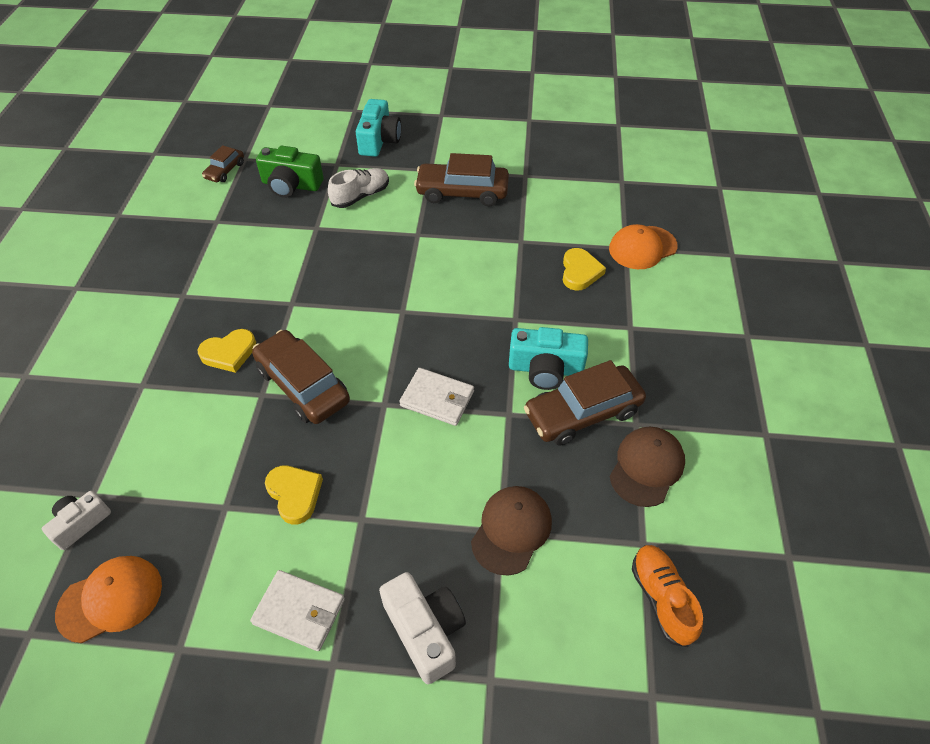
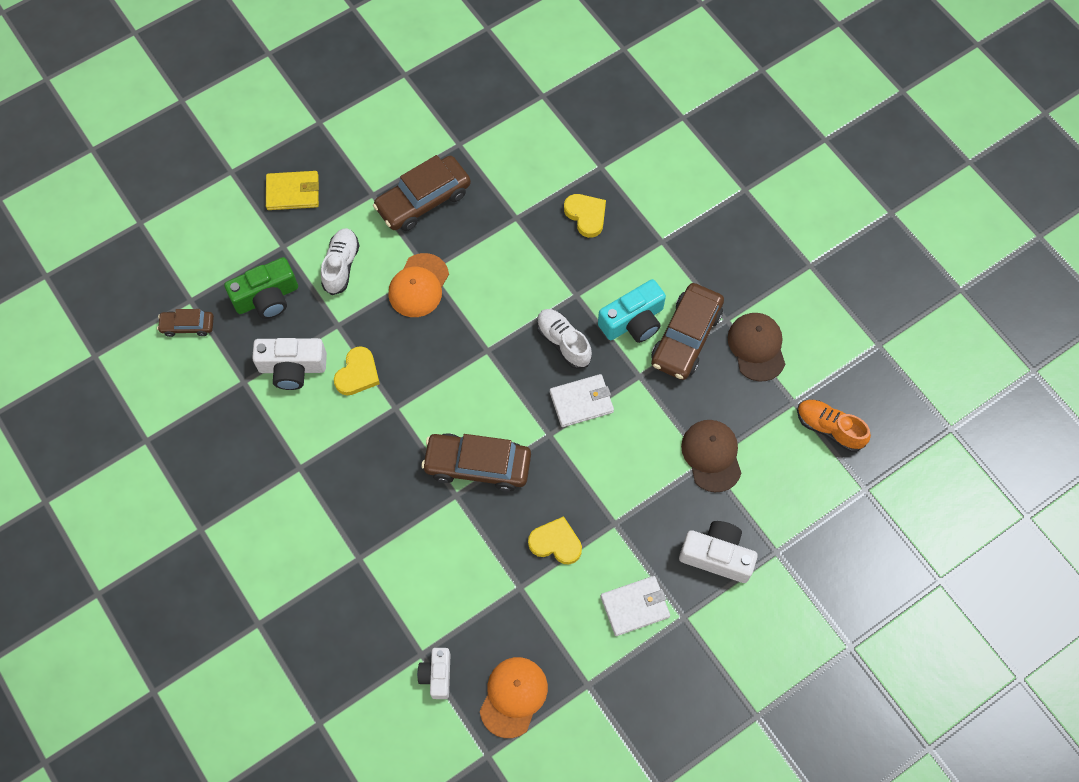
camera: 40 degrees left, 15 degrees up
yellow heart [198,329,256,373] -> yellow heart moved to [334,346,380,395]
brown car [202,145,244,182] -> brown car turned 105 degrees clockwise [157,309,214,337]
turquoise camera [356,99,401,157] -> yellow wallet [266,171,319,210]
orange cap [609,224,678,269] -> orange cap moved to [388,253,449,317]
none -> white camera [252,338,327,390]
none -> white shoe [537,309,592,369]

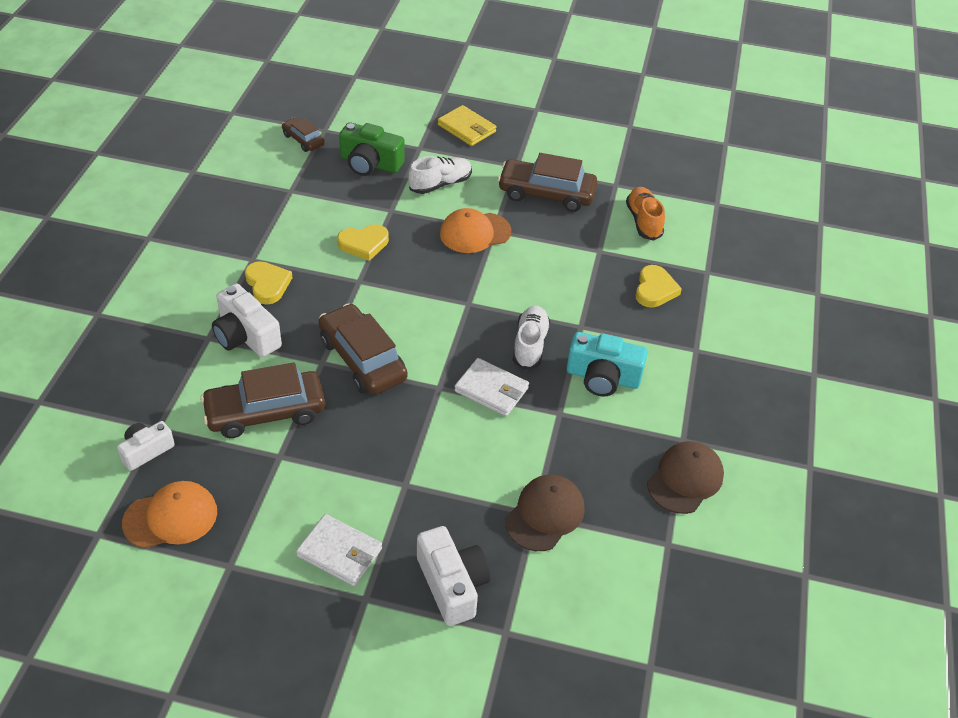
camera: 45 degrees right, 20 degrees down
white camera [252,338,327,390] -> white camera moved to [212,283,282,357]
yellow heart [528,516,582,564] -> yellow heart moved to [245,261,292,304]
brown car [651,283,724,380] -> brown car moved to [200,362,325,438]
orange shoe [797,400,871,452] -> orange shoe moved to [626,187,665,241]

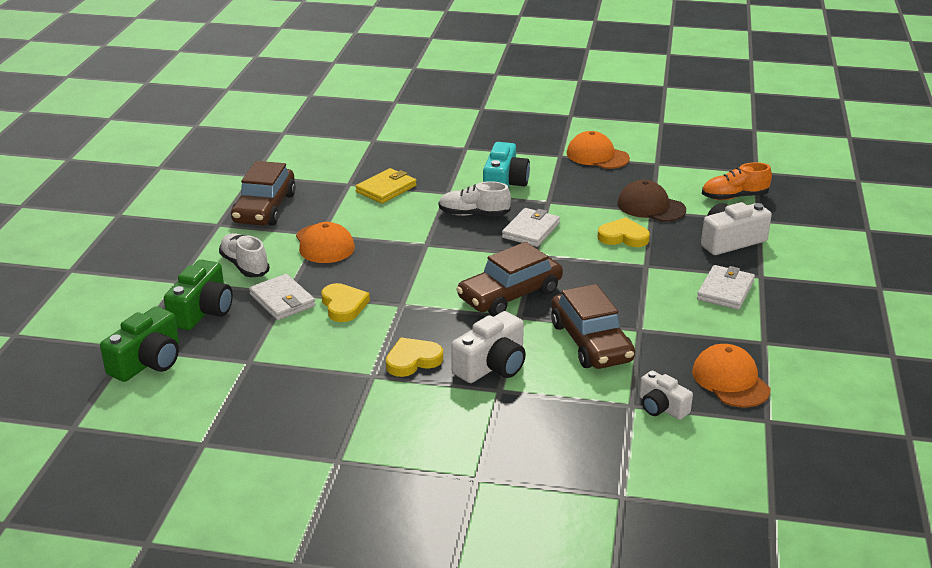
camera: 90 degrees left, 15 degrees down
brown car [282,117,325,152] -> green camera [100,306,179,382]
yellow wallet [438,105,496,146] -> yellow wallet moved to [355,168,417,204]
orange shoe [626,187,665,241] -> orange shoe moved to [702,162,772,200]
yellow heart [636,265,682,308] -> yellow heart moved to [597,217,650,247]
brown cap [647,441,724,514] -> orange cap [567,131,630,169]
none -> white wallet [249,274,316,320]

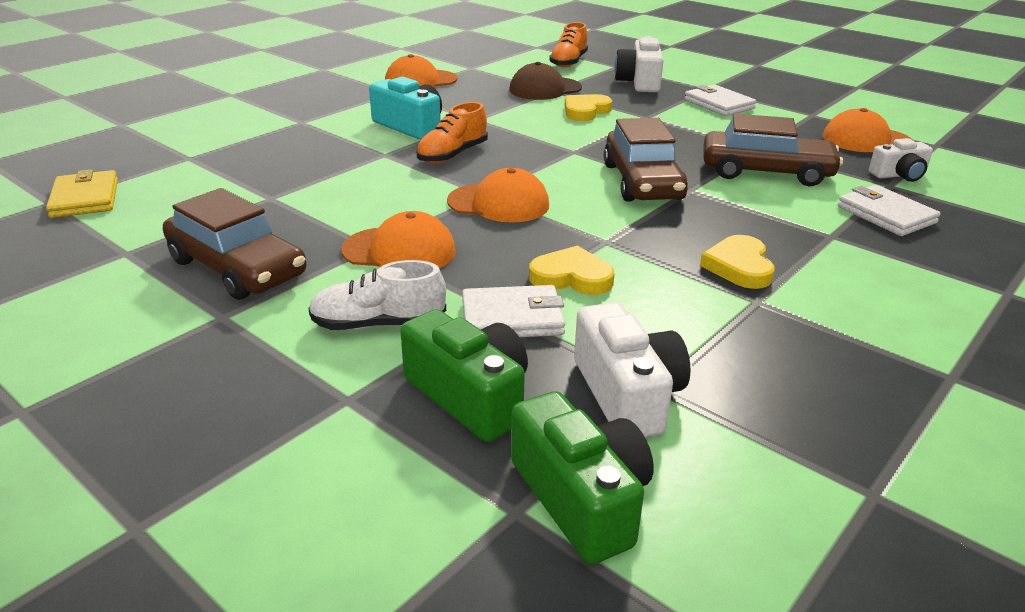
camera: 60 degrees left, 0 degrees up
yellow wallet [355,168,417,204] -> yellow wallet moved to [46,169,118,218]
white shoe [439,181,511,216] -> orange shoe [417,102,488,163]
white camera [451,311,526,383] -> white camera moved to [574,302,691,437]
white wallet [502,208,560,247] -> white wallet moved to [838,185,941,236]
none -> orange cap [447,168,549,223]

